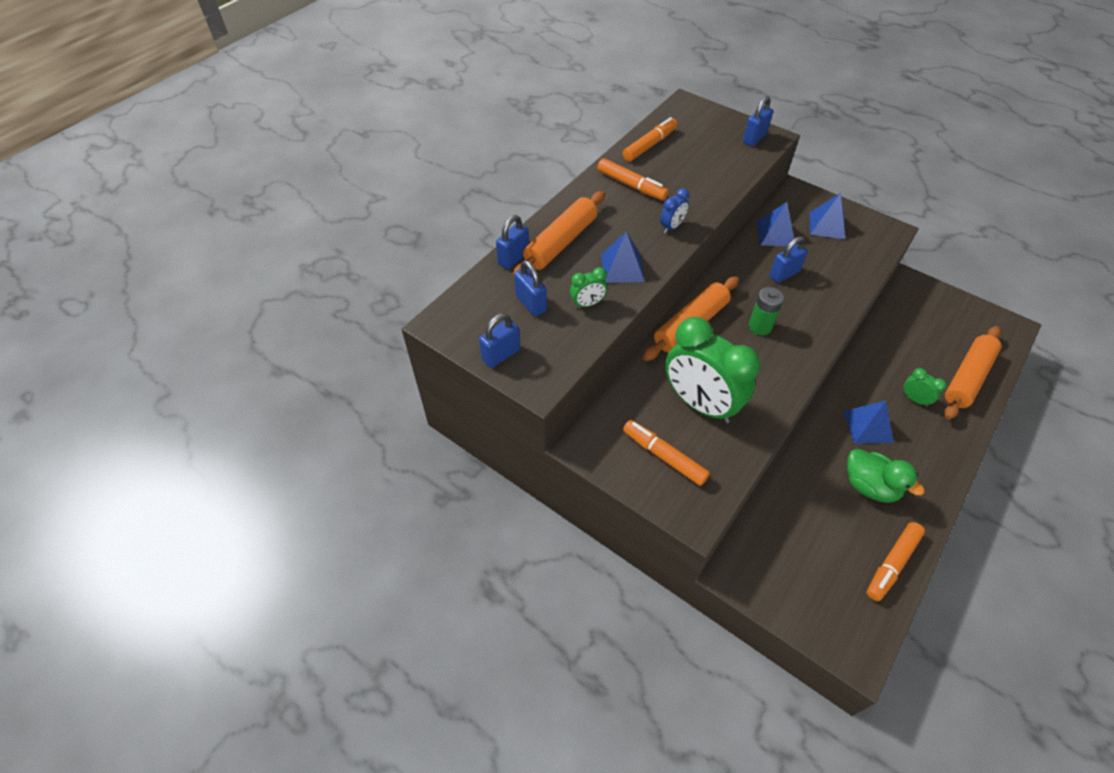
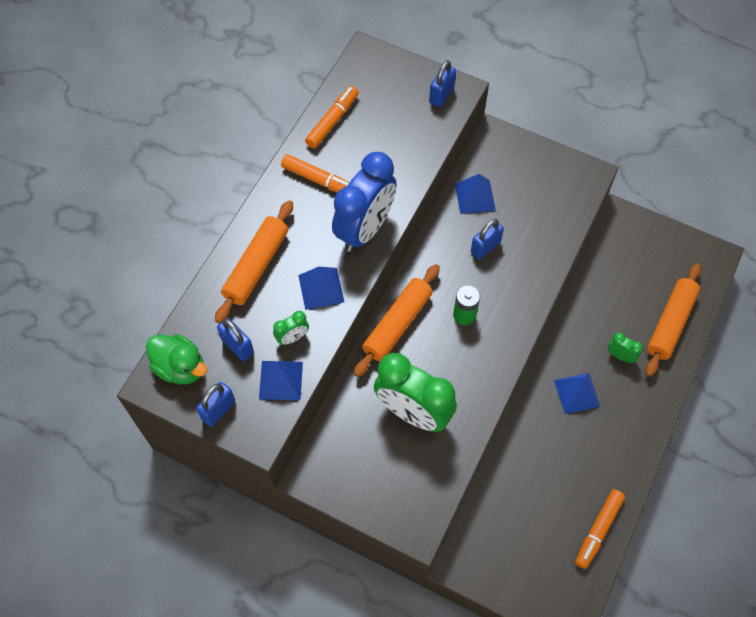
camera: 10 degrees left, 10 degrees up
blue padlock [496,215,529,269] -> none
orange marker [623,420,710,486] -> none
blue clock [660,188,690,233] -> blue clock [332,152,397,252], size x2.35
blue pyramid [810,193,845,239] -> blue pyramid moved to [259,361,303,400]
green duck [847,449,924,503] -> green duck moved to [146,334,207,384]

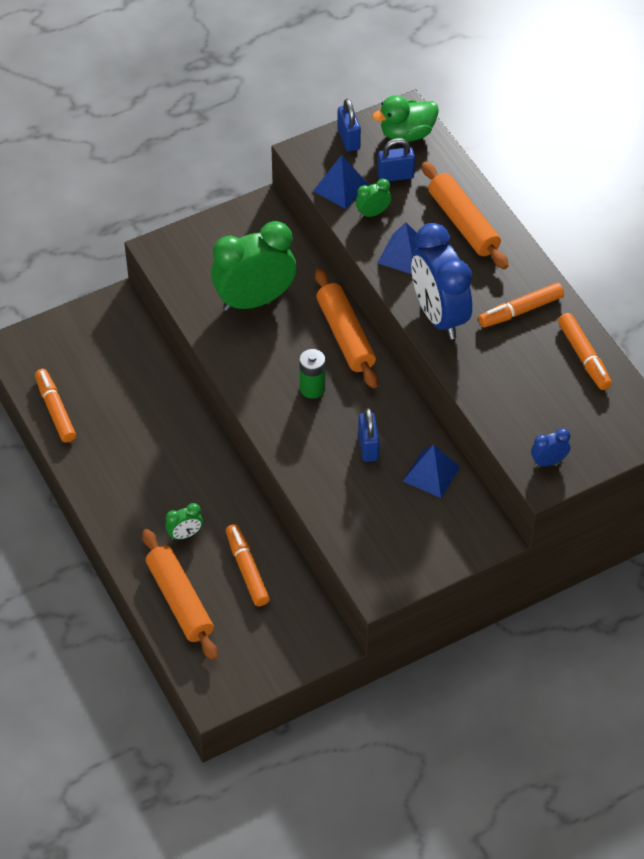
camera: 125 degrees right, 10 degrees down
green clock [273,311,309,345] -> green clock turned 60 degrees clockwise [356,179,391,218]
blue padlock [429,60,456,107] -> blue clock [531,428,570,467]
blue pyramid [554,373,600,414] -> none
none -> orange marker [226,524,270,606]

